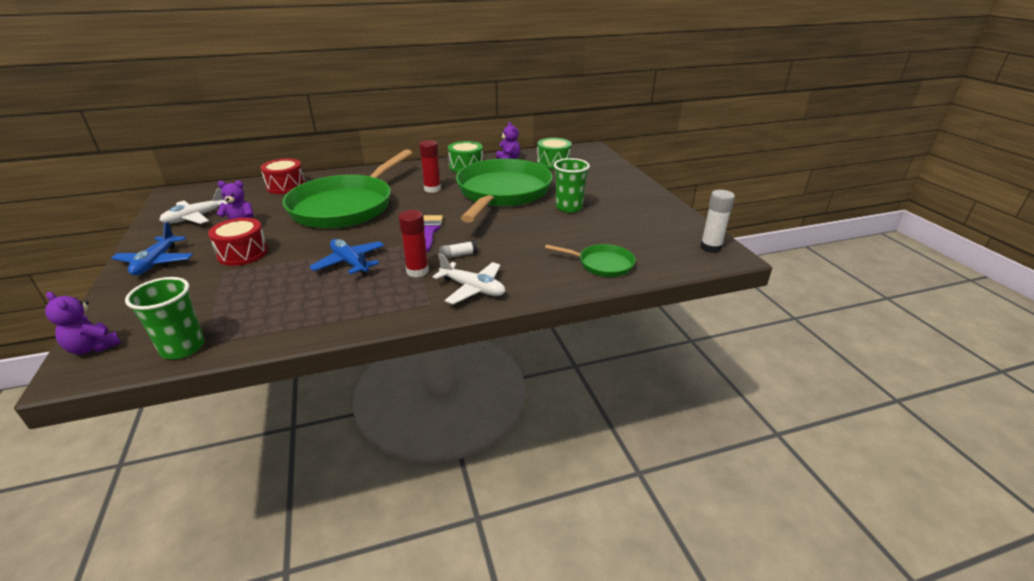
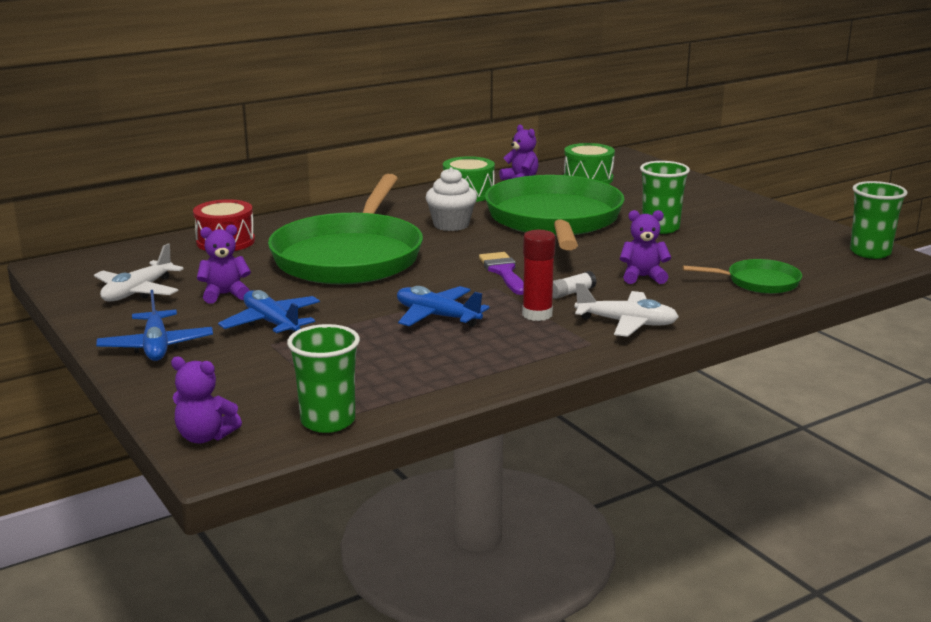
camera: 15 degrees left, 10 degrees down
red drum [208,218,268,266] -> blue plane [218,290,320,336]
red glue stick [419,140,441,193] -> white cupcake [425,167,477,231]
white glue stick [700,190,735,253] -> green cup [850,181,907,259]
none -> purple teddy bear [620,210,671,284]

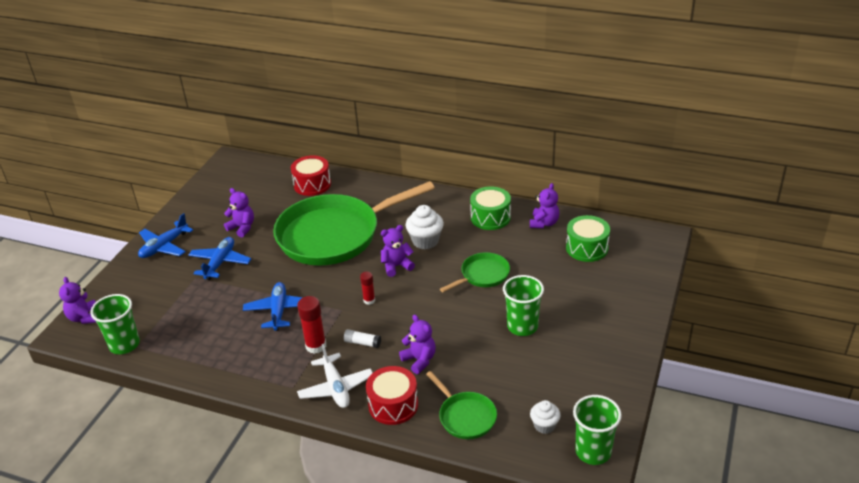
camera: 55 degrees right, 15 degrees up
white plane [94,244,184,301] -> none
purple brush [479,252,524,295] -> red glue stick [360,272,375,305]
green pan [485,175,625,250] -> green pan [440,252,510,292], size x0.44
none -> red drum [366,366,418,425]
none -> purple teddy bear [381,225,415,277]
none -> white cupcake [530,400,561,434]

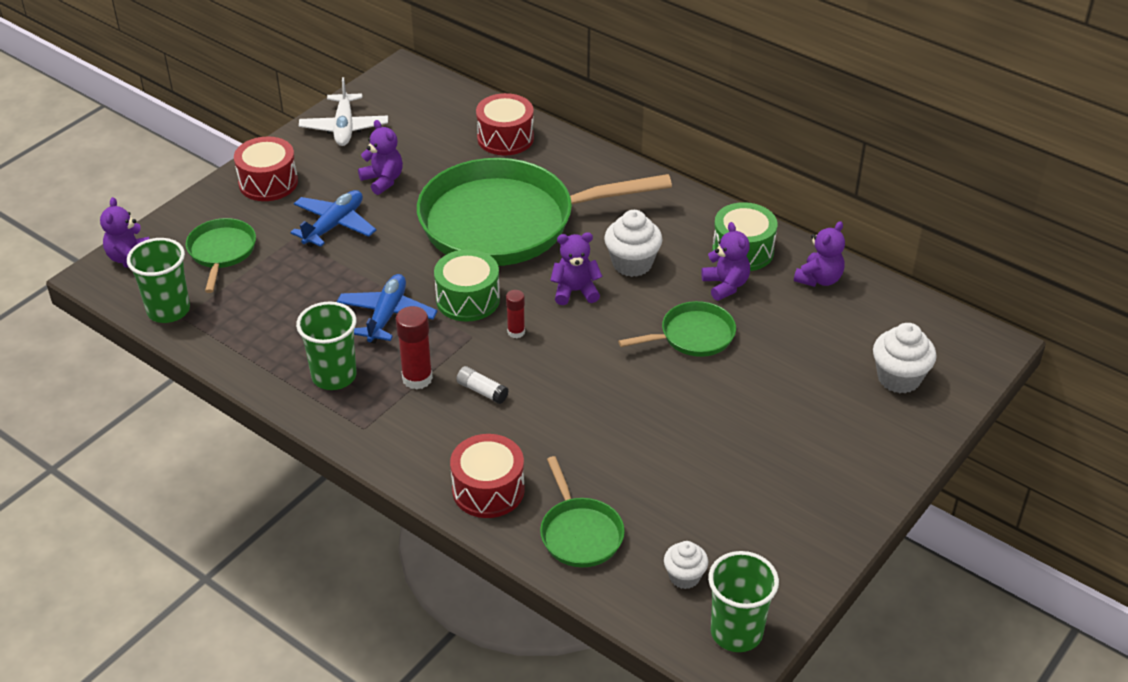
camera: 15 degrees right, 5 degrees up
blue plane [138,213,193,258] -> red drum [234,137,298,201]
white plane [297,344,373,408] -> white plane moved to [299,77,388,146]
purple teddy bear [399,315,436,374] -> purple teddy bear moved to [701,222,750,301]
green cup [503,275,544,336] -> green cup moved to [296,302,357,390]
green drum [566,215,610,262] -> green drum moved to [434,249,500,322]
none -> green pan [186,218,256,293]
none -> white cupcake [873,323,937,393]

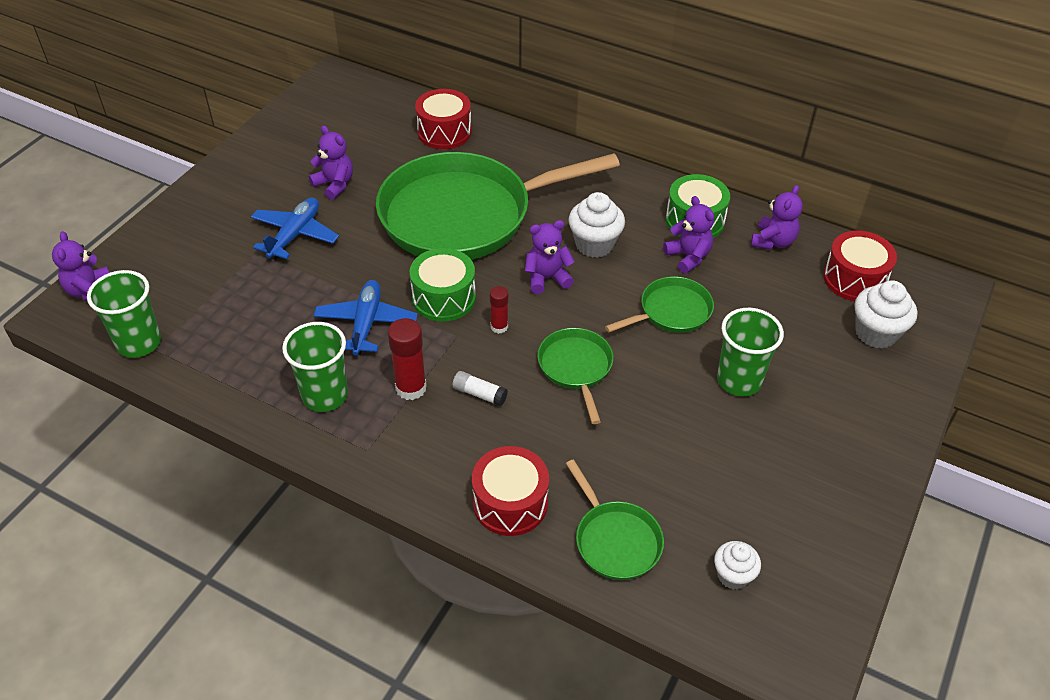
camera: 10 degrees left, 5 degrees up
green pan [186,218,256,293] -> green pan moved to [537,328,613,424]
red drum [234,137,298,201] -> red drum moved to [823,231,897,301]
white plane [299,77,388,146] -> none
green cup [708,551,779,652] -> green cup moved to [717,308,784,396]

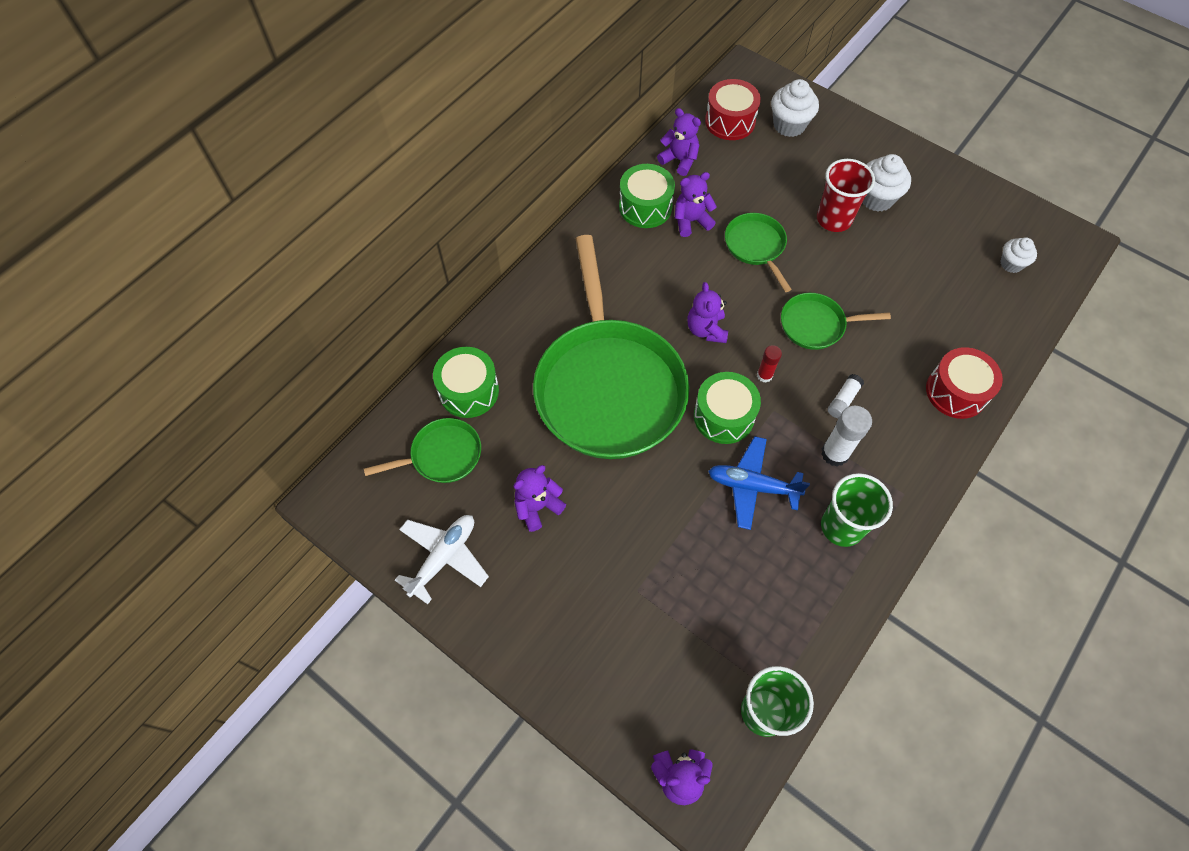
camera: 80 degrees left, 15 degrees up
blue plane [251,198,339,260] -> none
red glue stick [388,318,427,400] -> white glue stick [821,406,872,466]
red drum [415,89,472,149] -> green drum [433,347,499,418]
green pan [566,459,664,580] -> green pan moved to [364,418,481,483]
white cupcake [568,192,625,258] -> white cupcake moved to [863,154,911,212]
green cup [717,308,784,396] -> red cup [817,159,875,232]
none -> white plane [395,515,489,604]

